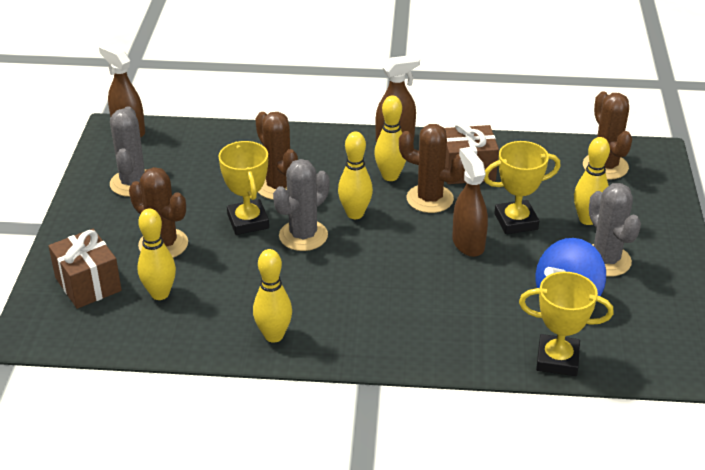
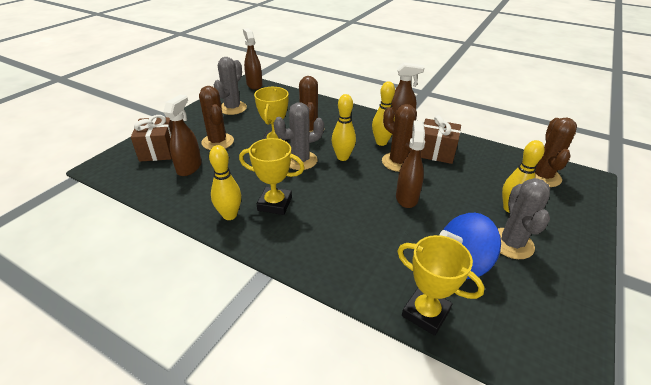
camera: 25 degrees right, 0 degrees up
yellow bowling pin [137,208,176,300] -> brown spray bottle [163,95,201,176]
yellow trophy [484,141,561,234] -> yellow trophy moved to [239,138,304,215]

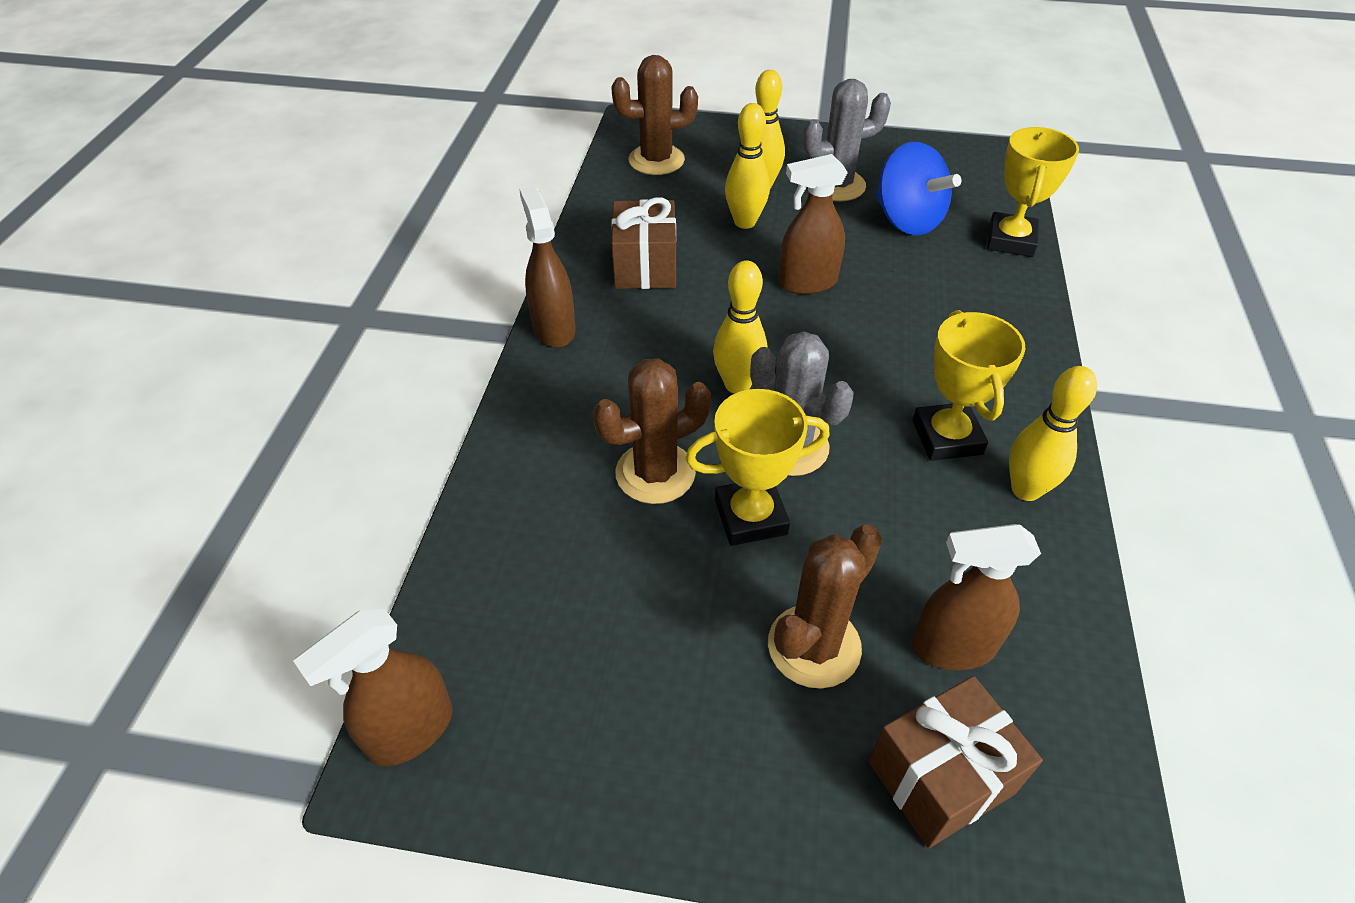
camera: 110 degrees left, 10 degrees up
grey cactus [214,57,247,115] -> none
yellow bowling pin [372,81,395,146] -> yellow bowling pin moved to [725,103,770,229]
brown cactus [382,104,426,172] -> none

